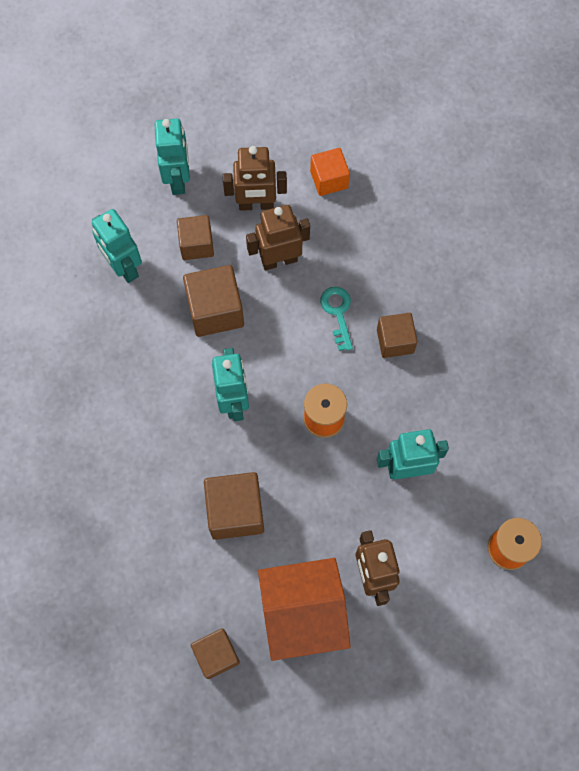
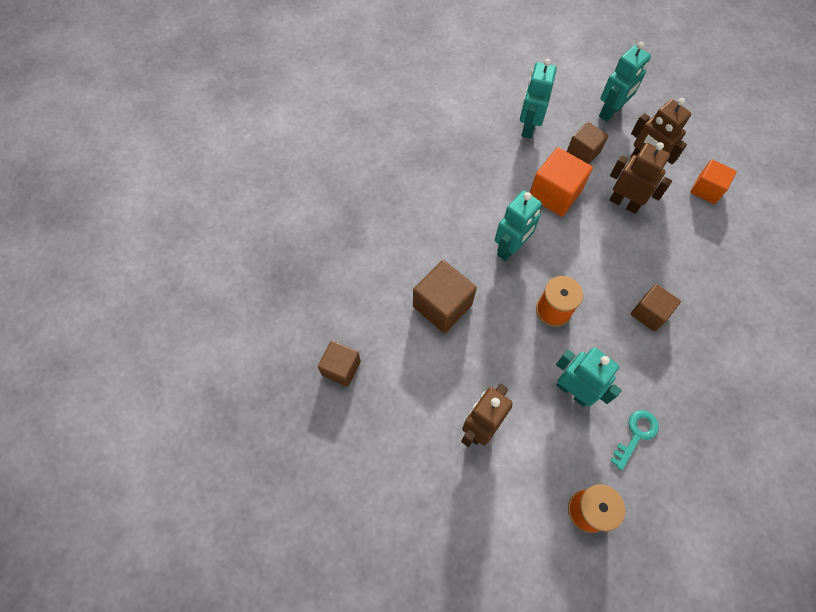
camera: 50 degrees right, 5 degrees down
brown cube [183,265,244,337] -> orange cube [530,147,593,216]
orange house [258,558,351,661] -> none
turquoise key [320,287,353,351] -> turquoise key moved to [611,410,659,470]

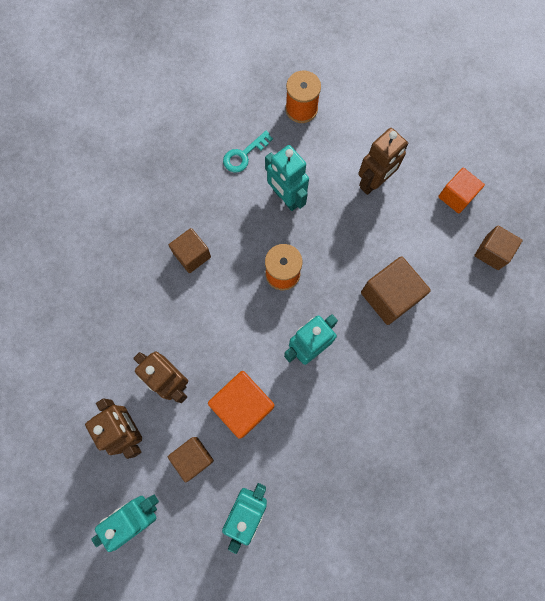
camera: 170 degrees left, 10 degrees up
orange cube [691,160,737,204] -> orange cube moved to [438,168,485,214]

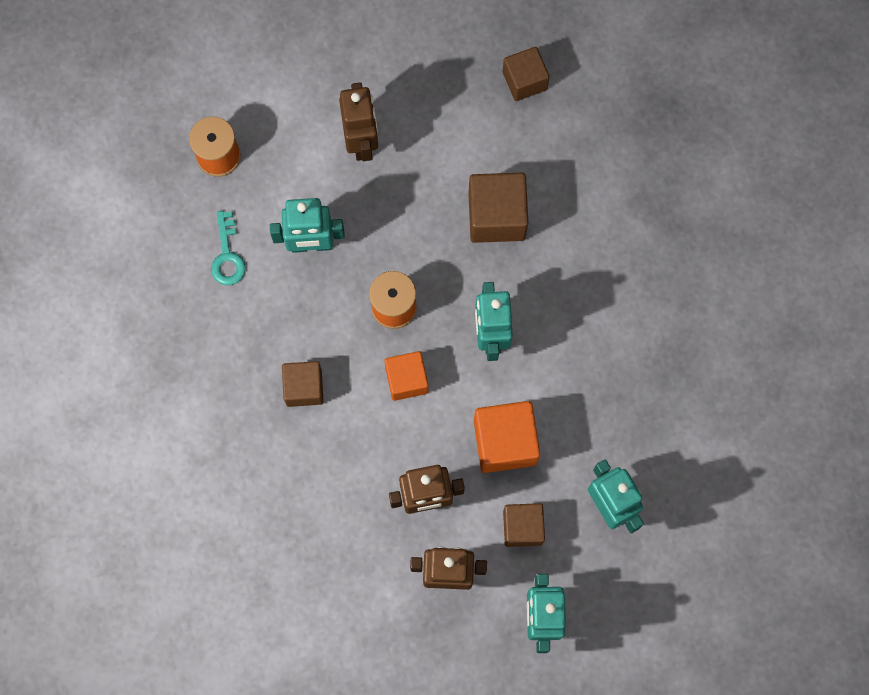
camera: 55 degrees left, 0 degrees up
orange cube [438,168,485,214] -> orange cube moved to [384,351,428,401]

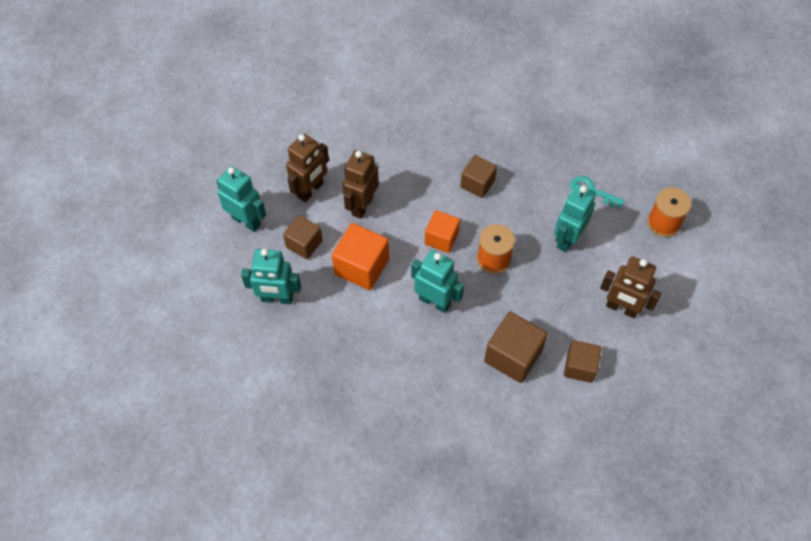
camera: 125 degrees right, 15 degrees down
brown cube [503,47,549,101] -> brown cube moved to [564,340,601,383]

